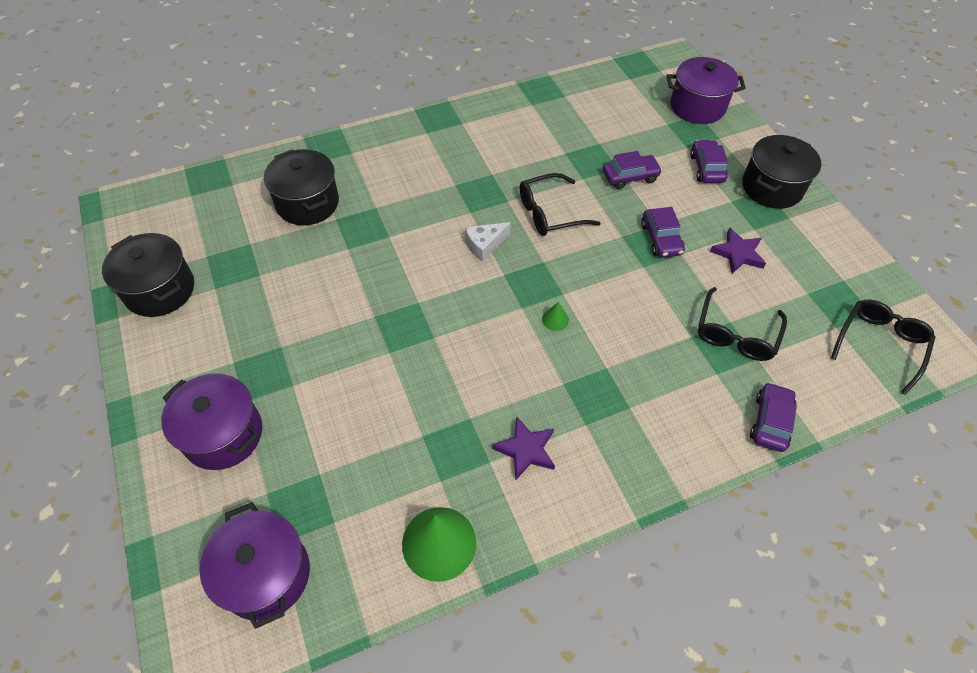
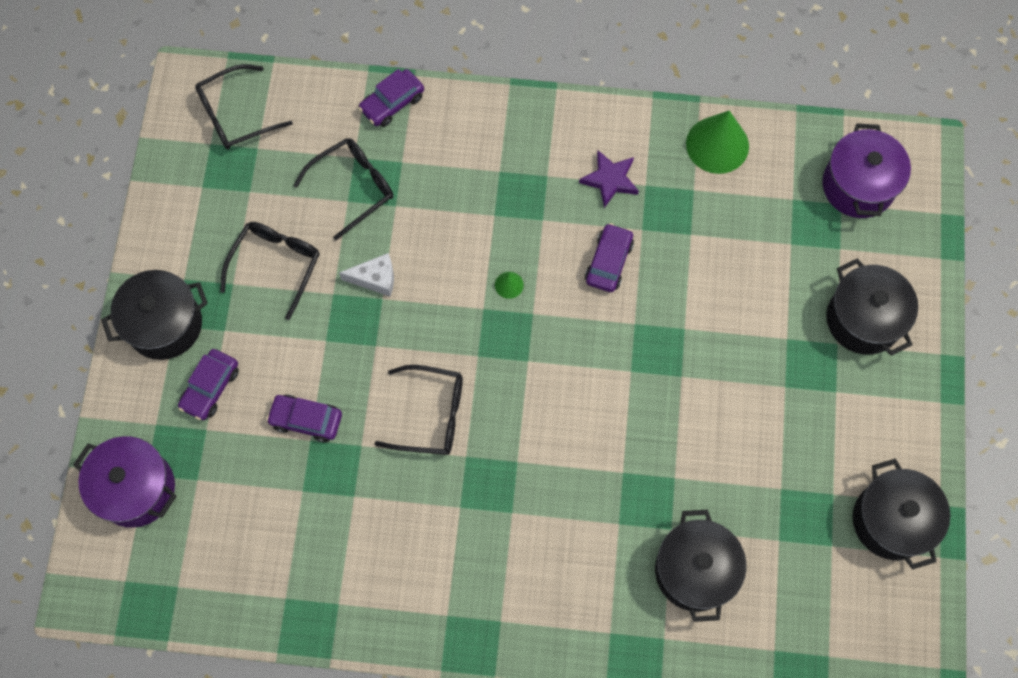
camera: 150 degrees left, 15 degrees up
purple pot [161,373,262,470] -> black pot [826,258,918,356]
white cheese [465,222,511,262] -> white cheese moved to [339,253,394,296]
purple car [641,207,685,258] -> purple car moved to [585,223,634,292]
purple star [710,228,766,274] -> black glasses [220,222,320,320]

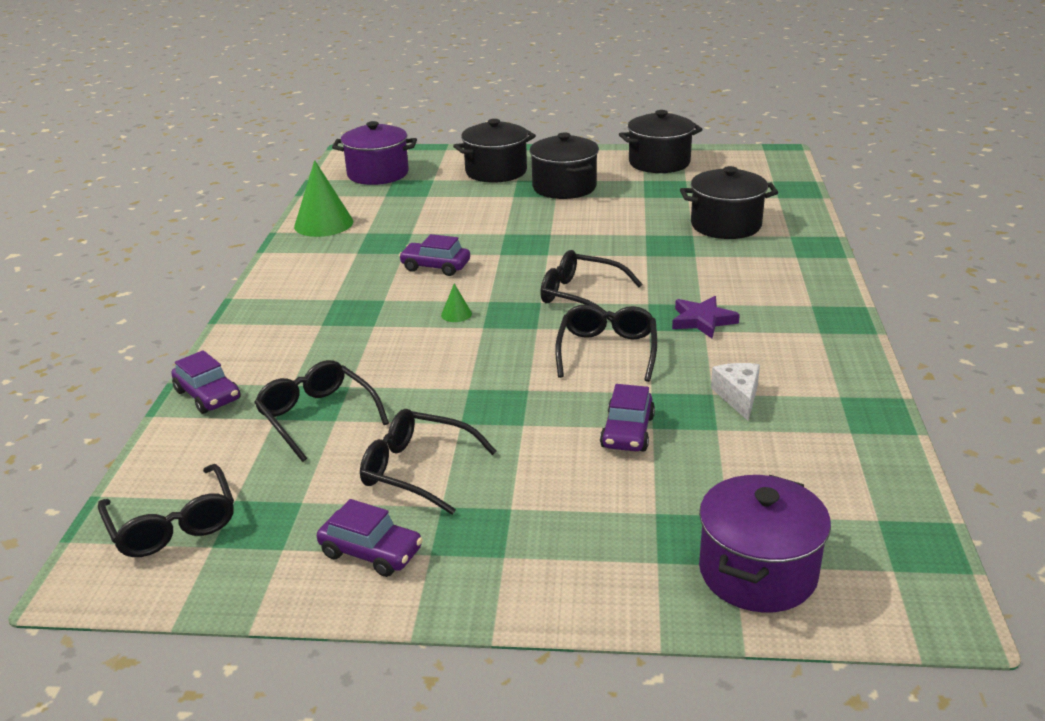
camera: 90 degrees left, 40 degrees down
black pot [101,270,208,360] -> black pot moved to [530,132,599,199]
purple car [178,349,239,420] -> purple car moved to [317,499,423,577]
white cheese [339,253,394,296] -> white cheese moved to [711,363,760,421]
purple star [579,150,639,208] -> purple star moved to [672,296,740,338]
none -> black glasses [540,250,642,321]

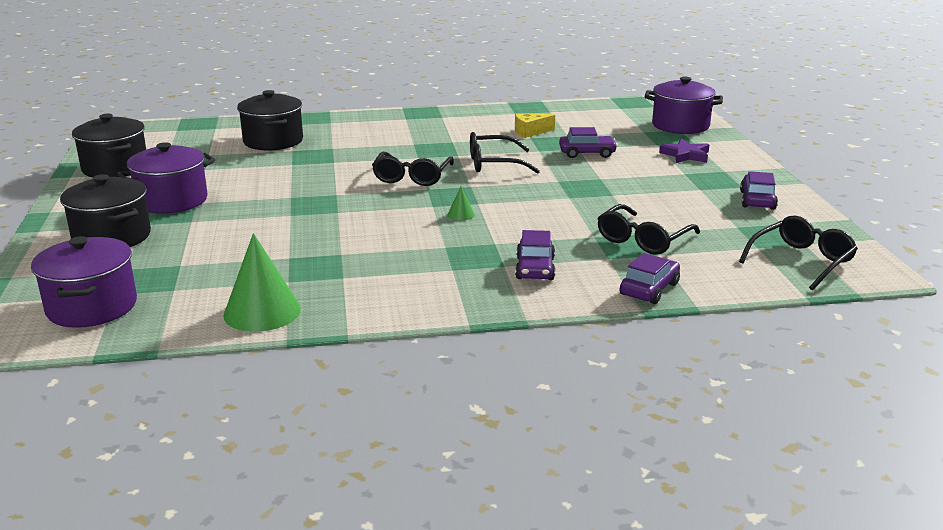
camera: 105 degrees left, 5 degrees down
black glasses [360,409,497,515] -> none
purple car [399,234,470,276] -> purple car moved to [515,230,555,280]
black pot [530,132,599,199] -> purple pot [117,142,215,214]
purple star [672,296,740,338] -> purple star moved to [659,138,709,163]
white cheese [711,363,760,421] -> yellow cheese [515,113,555,138]

